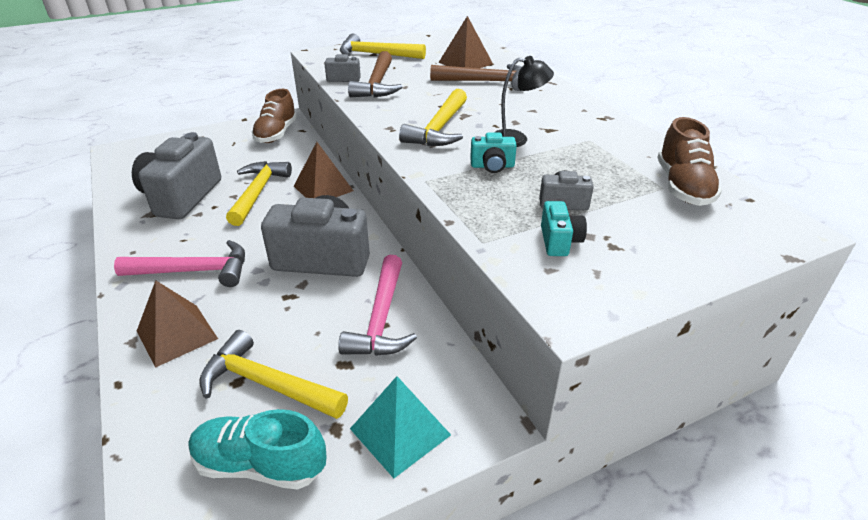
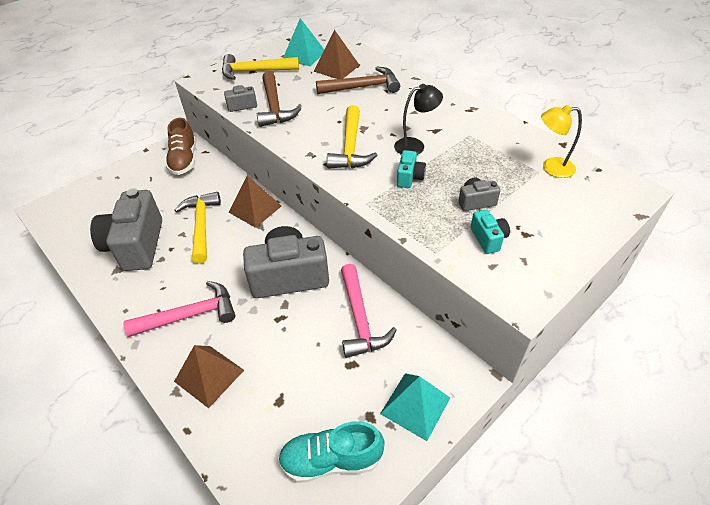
camera: 15 degrees left, 10 degrees up
yellow hammer [199,330,348,419] -> none
turquoise camera [470,133,517,173] -> turquoise camera turned 60 degrees counterclockwise [397,150,426,188]
brown shoe [657,117,722,206] -> yellow lamp [541,105,582,178]
none -> turquoise pyramid [283,18,324,66]

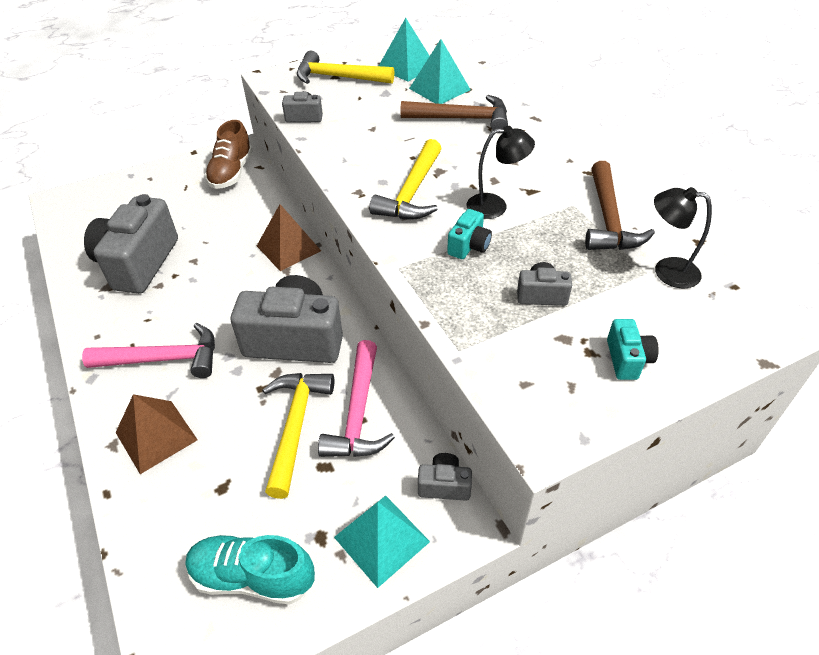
camera: 15 degrees right, 0 degrees up
yellow hammer [174,192,221,264] -> yellow hammer moved to [263,373,334,499]
brown hammer [257,71,301,127] -> brown hammer moved to [585,161,655,250]
brown pyramid [313,30,360,79] -> turquoise pyramid [409,39,471,104]
turquoise camera [471,210,510,254] -> turquoise camera moved to [607,319,659,380]
yellow lamp [541,105,582,178] -> black lamp [654,187,712,288]
none -> grey camera [418,453,472,501]

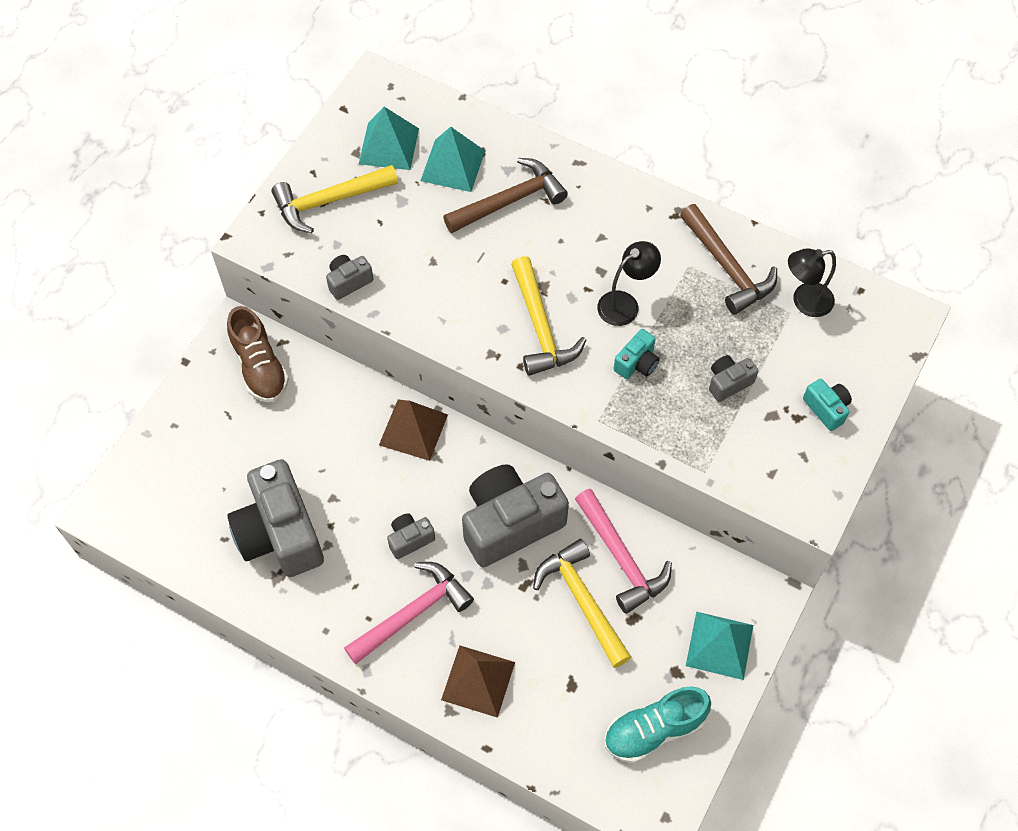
camera: 35 degrees left, 15 degrees up
grey camera [418,453,472,501] -> grey camera moved to [387,513,435,559]
turquoise camera [447,209,492,259] -> turquoise camera turned 45 degrees clockwise [614,329,660,379]

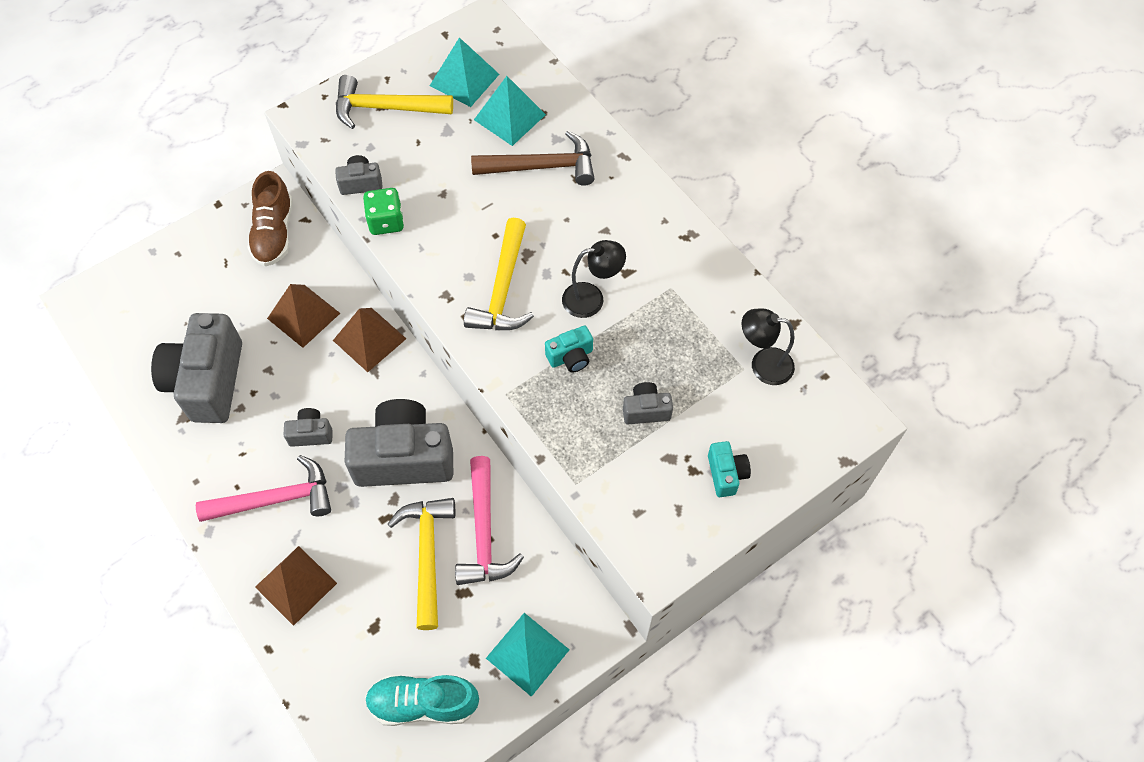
camera: 25 degrees right, 0 degrees up
brown hammer [680,204,777,315] -> none
none -> brown pyramid [267,284,340,348]
none -> green dice [363,188,404,235]

